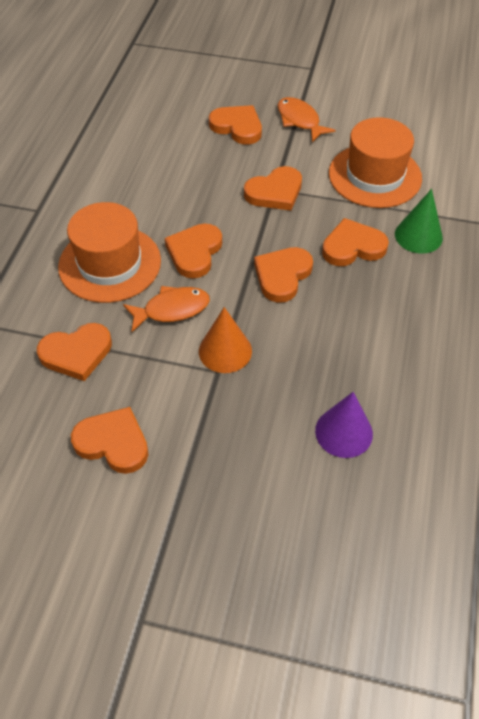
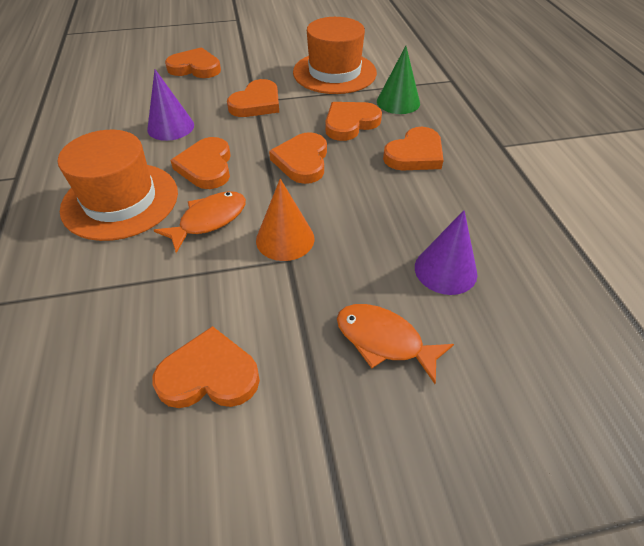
camera: 25 degrees left, 5 degrees down
orange heart [37,323,112,381] -> orange heart moved to [383,127,444,170]
orange fish [278,97,336,142] -> orange fish moved to [337,304,454,384]
none -> purple cone [147,69,194,141]

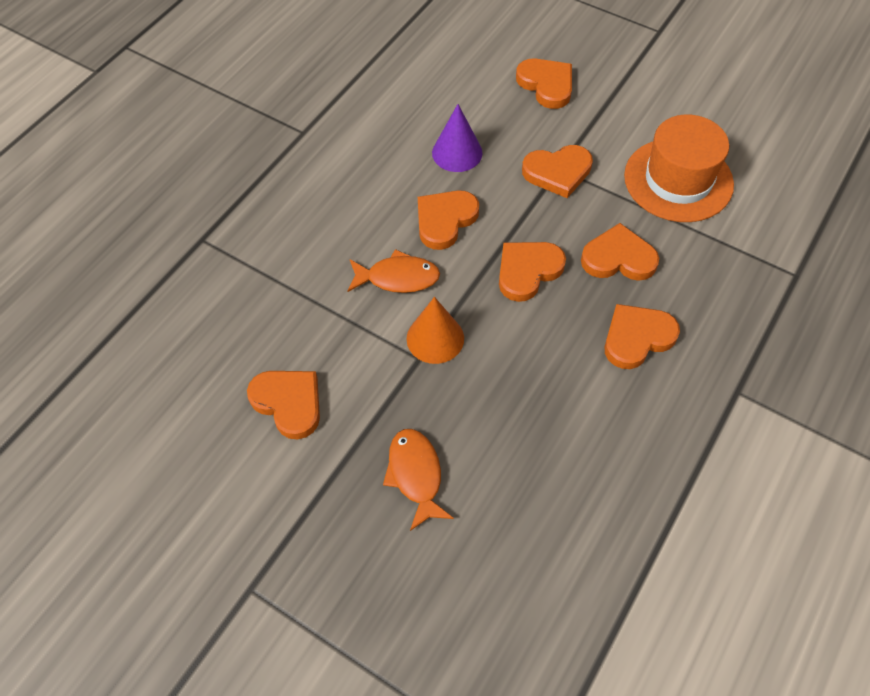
camera: 45 degrees right, 10 degrees up
orange hat [58,130,178,241] -> none
green cone [377,46,420,114] -> none
orange heart [383,127,444,170] -> orange heart turned 150 degrees clockwise [605,304,680,369]
purple cone [415,210,477,295] -> none

